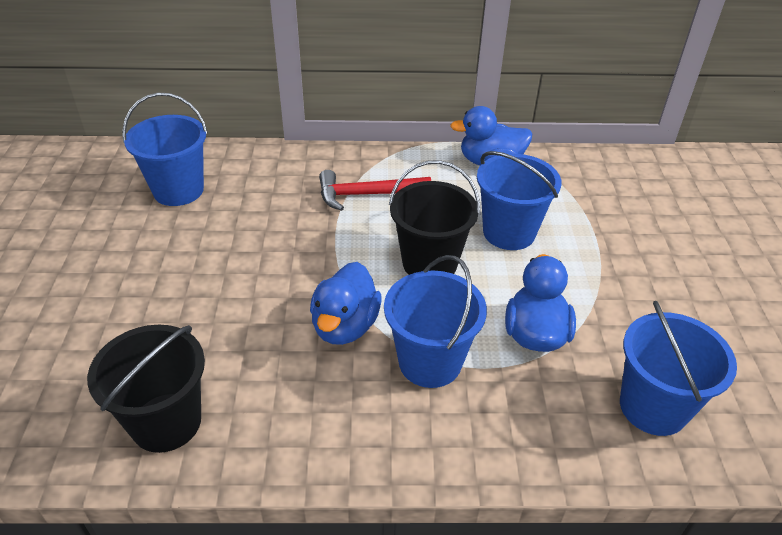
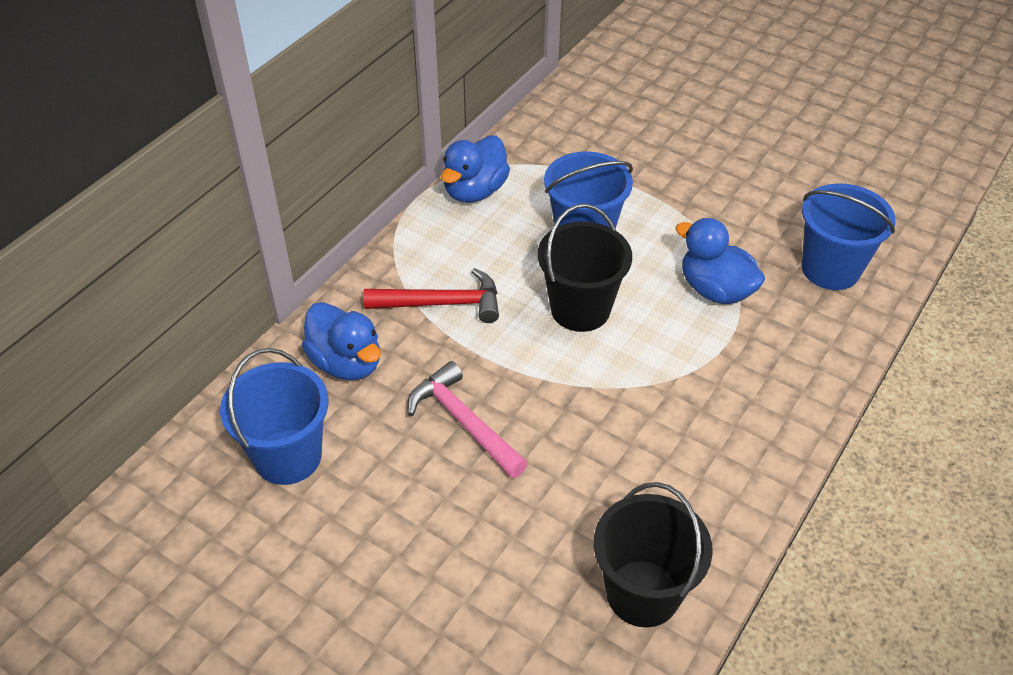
camera: 55 degrees left, 5 degrees up
blue duck [310,262,381,345] -> blue duck moved to [301,302,381,380]
red hammer [319,170,431,211] -> red hammer turned 120 degrees counterclockwise [363,268,499,323]
blue bucket [384,255,487,388] -> none
none -> pink hammer [407,361,528,478]

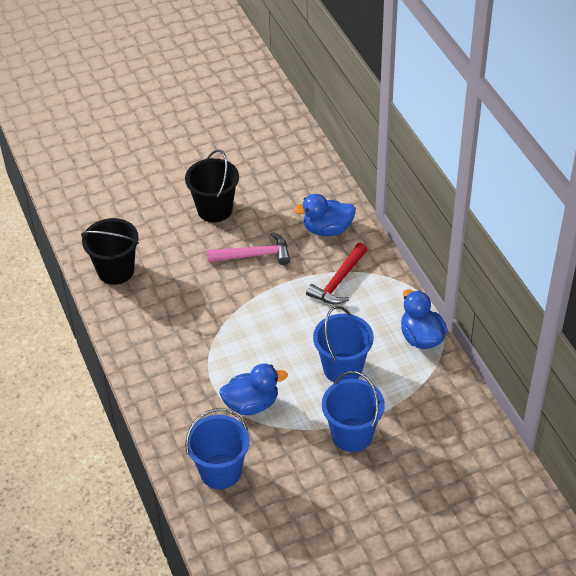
camera: 125 degrees right, 0 degrees up
blue bucket [220,348,329,485] -> blue bucket moved to [322,371,385,452]
black bucket [538,204,632,332] -> black bucket moved to [185,149,239,222]

